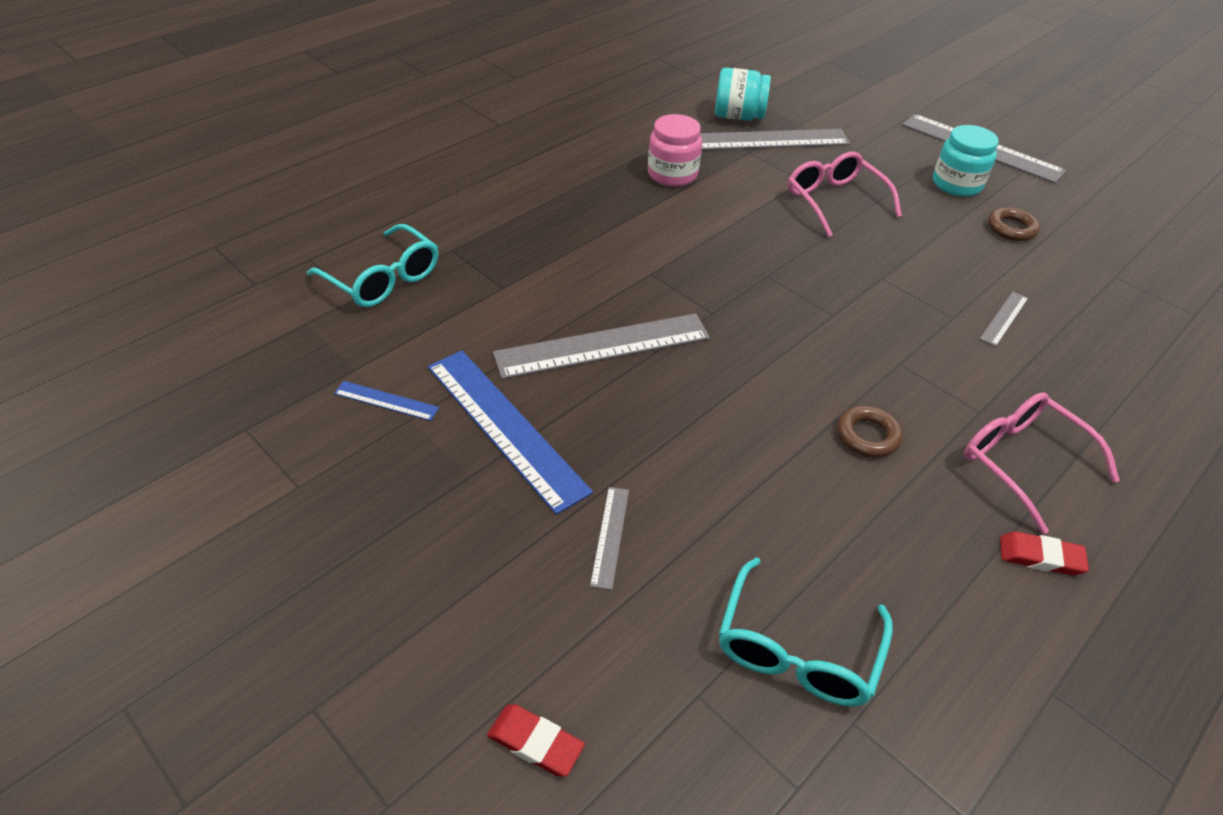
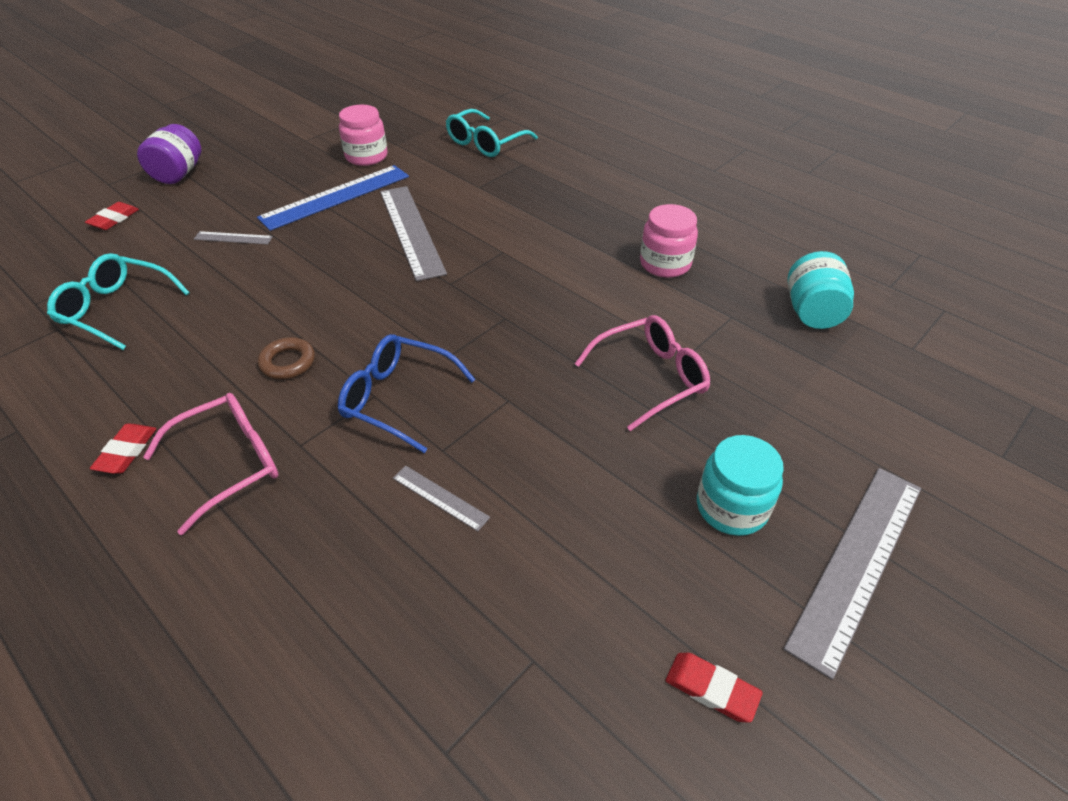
camera: 90 degrees right, 0 degrees up
blue ruler [334,381,439,421] -> pink jar [339,105,388,166]
grey ruler [700,129,850,150] -> none
brown ring [988,207,1040,241] -> none
none -> purple jar [137,124,201,184]
none -> blue glasses [338,334,476,453]
none -> red eraser [665,653,763,723]

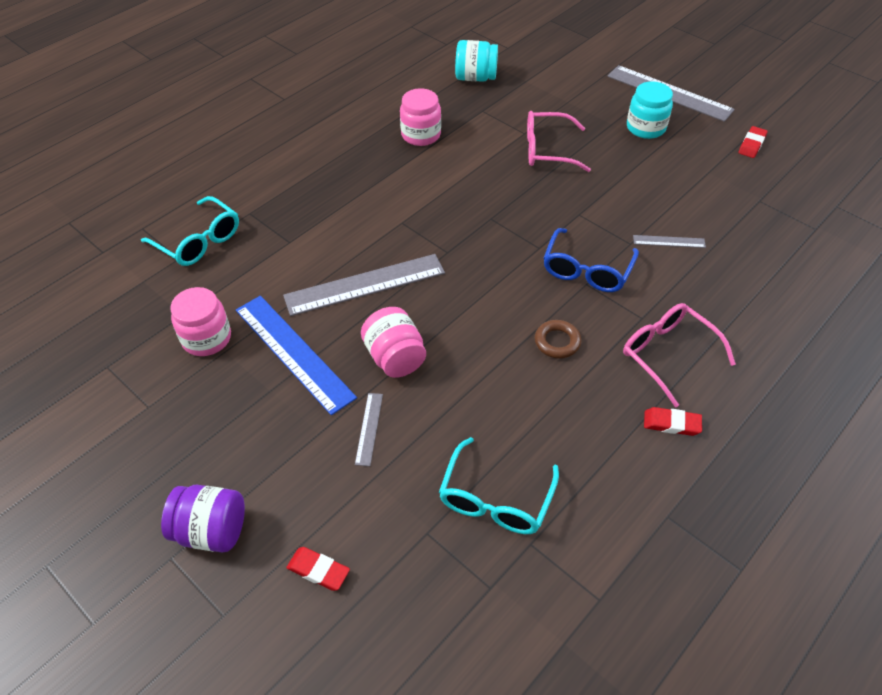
camera: 90 degrees left, 5 degrees up
grey ruler [393,466,490,531] -> grey ruler turned 60 degrees clockwise [633,235,706,248]
pink glasses [575,315,710,431] -> pink glasses turned 60 degrees counterclockwise [527,111,591,172]
none -> pink jar [361,307,426,378]

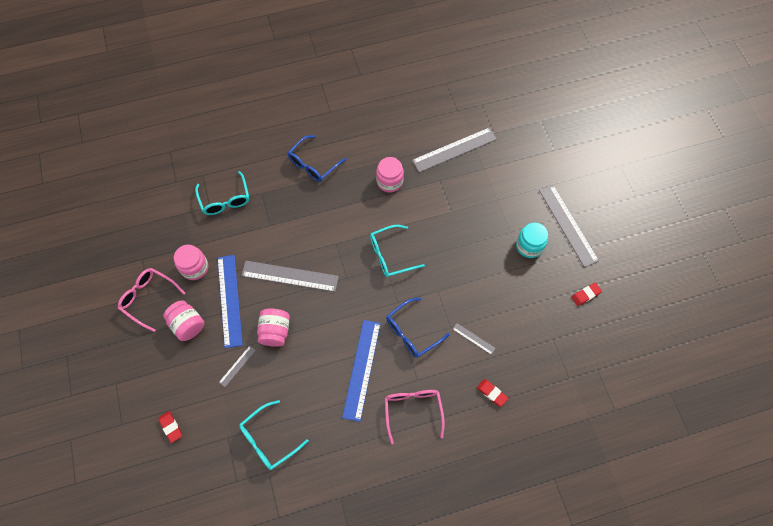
camera: 30 degrees right, 15 degrees up
purple jar [161,485,245,552] -> none
turquoise jar [455,40,498,82] -> grey ruler [412,128,497,173]
pink glasses [527,111,591,172] -> pink glasses moved to [118,268,185,332]
brown ring [535,320,581,359] -> blue ruler [342,320,381,422]
red eraser [644,407,702,436] -> red eraser moved to [477,379,508,407]
none -> pink jar [163,300,204,341]
none -> blue glasses [288,135,347,182]
none -> turquoise glasses [370,225,425,277]

